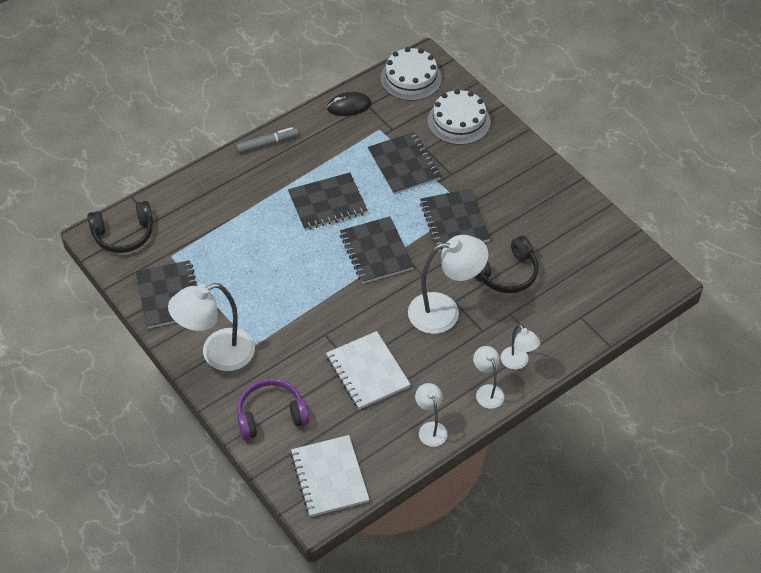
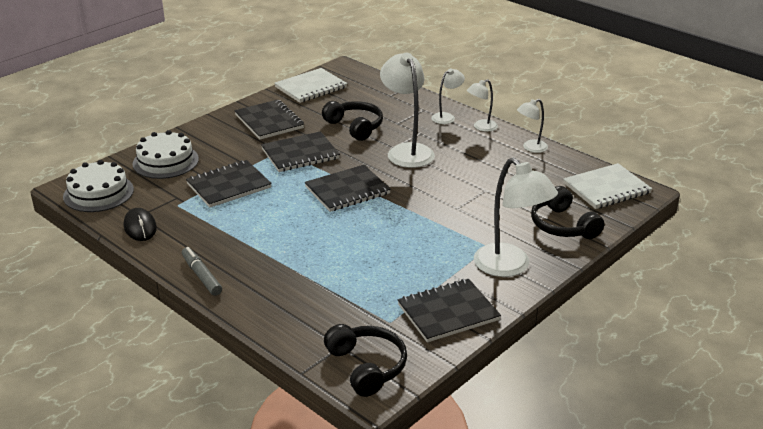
camera: 100 degrees left, 20 degrees down
purple headphones [237,379,309,440] -> black headphones [531,186,604,239]
black notebook [288,172,367,230] -> black notebook moved to [234,100,304,140]
white notebook [326,331,411,410] -> white notebook moved to [274,68,347,103]

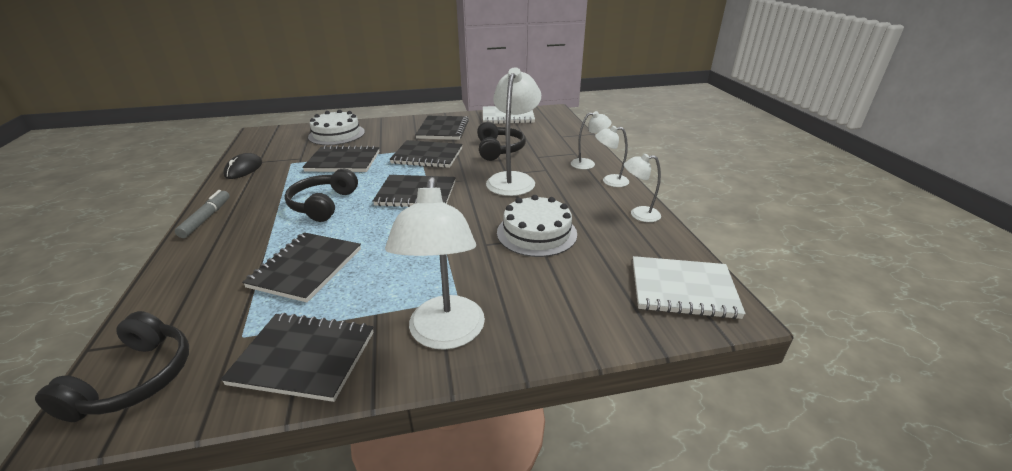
camera: 35 degrees right, 0 degrees up
white cake [63,160,134,212] -> white cake moved to [497,195,577,257]
black headphones [531,186,604,239] -> black headphones moved to [285,169,358,222]
none -> black notebook [242,232,361,302]

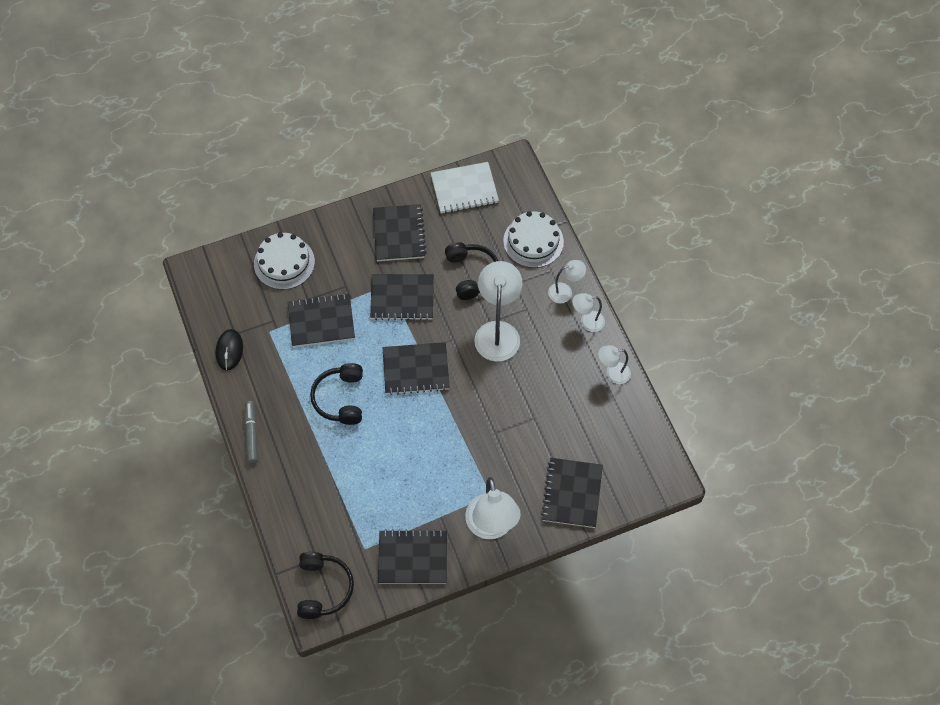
camera: 10 degrees left, 30 degrees up
black notebook [242,232,361,302] -> black notebook moved to [541,458,603,528]
white cake [497,195,577,257] -> white cake moved to [503,211,564,268]
white notebook [633,256,746,319] -> none

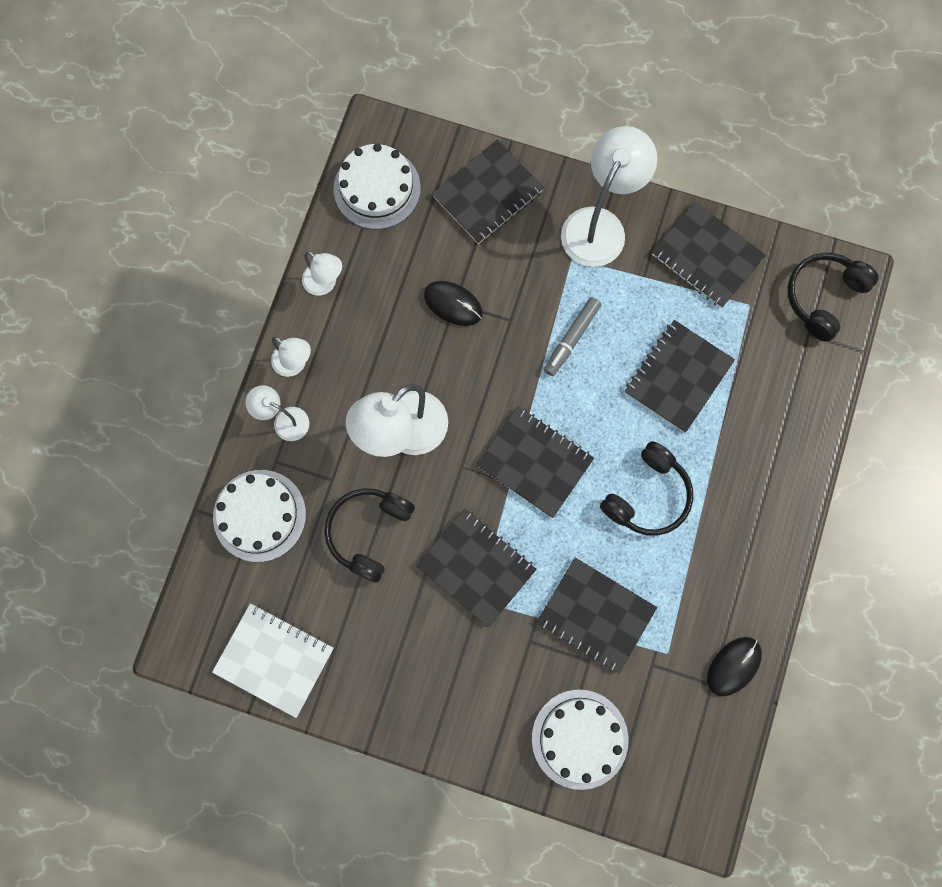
camera: 140 degrees left, 15 degrees up
grey marker [245,401,258,463] -> grey marker moved to [544,297,602,376]
black notebook [373,204,426,261] -> black notebook moved to [625,320,735,433]
none -> white cake [334,143,421,229]
none -> black mouse [424,281,483,326]

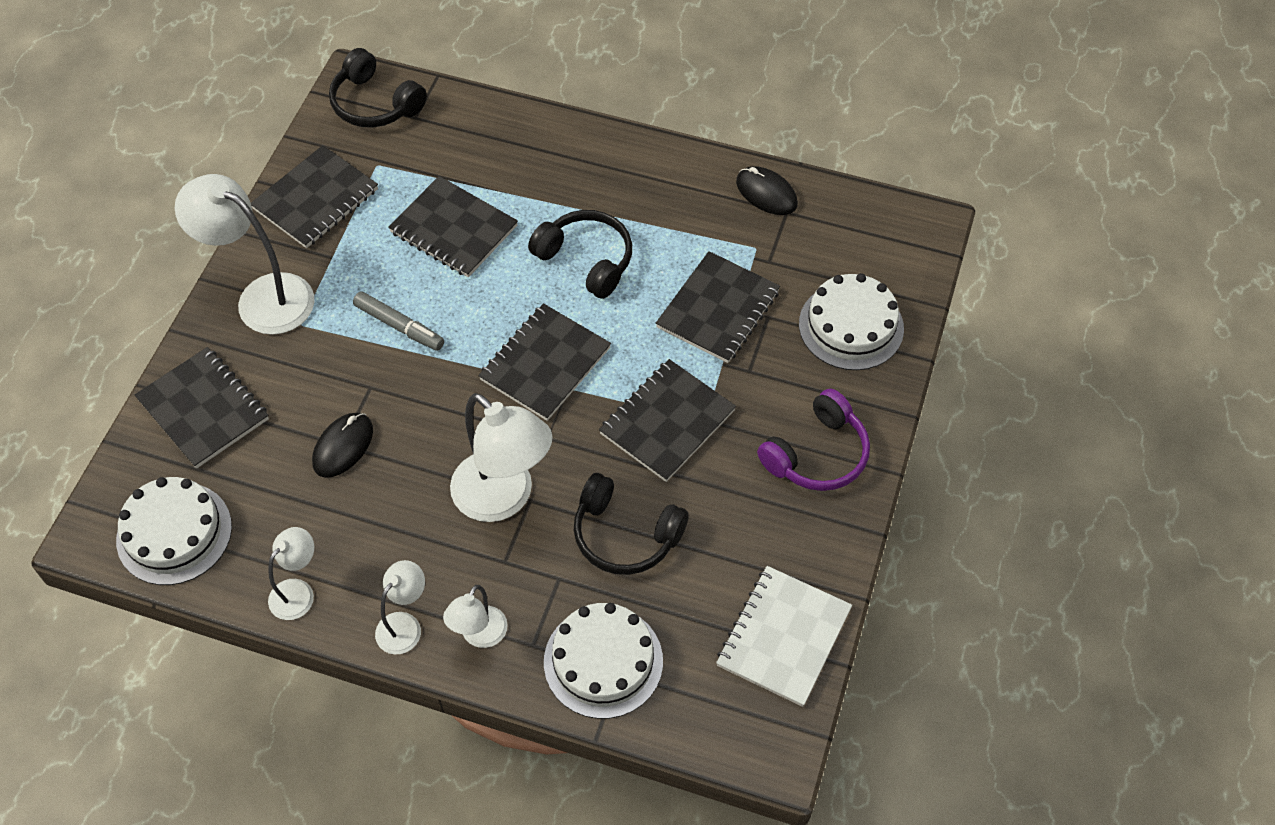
camera: 90 degrees left, 20 degrees down
none -> purple headphones [757,389,870,491]

